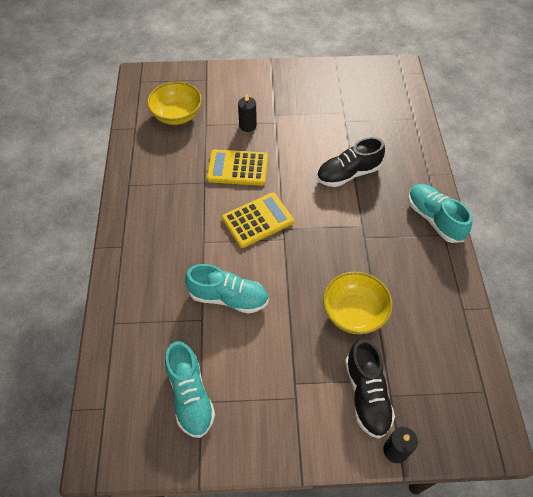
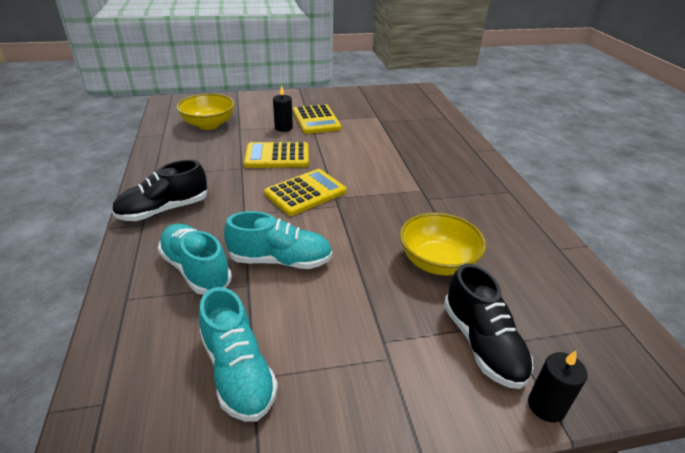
camera: 10 degrees left, 20 degrees down
black shoe [317,137,385,187] -> black shoe moved to [112,160,207,221]
turquoise shoe [408,184,472,243] -> turquoise shoe moved to [158,224,232,295]
none -> yellow calculator [293,104,341,134]

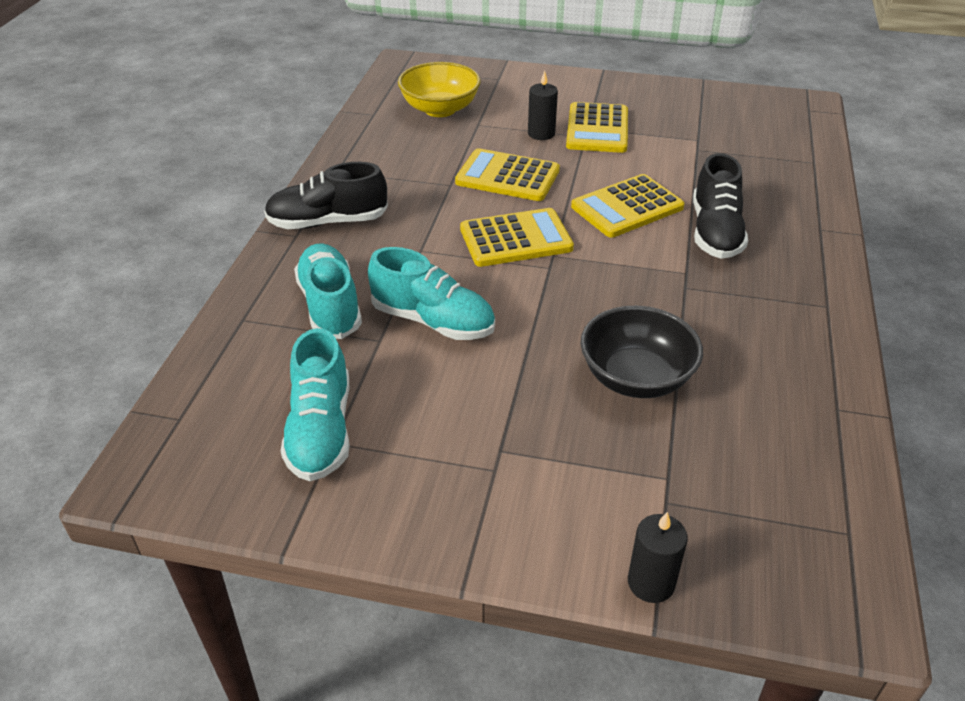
camera: 25 degrees right, 5 degrees up
yellow bowl [400,213,486,275] -> black bowl [581,306,703,398]
black shoe [444,264,533,389] -> black shoe moved to [693,153,748,259]
none -> yellow calculator [571,174,685,238]

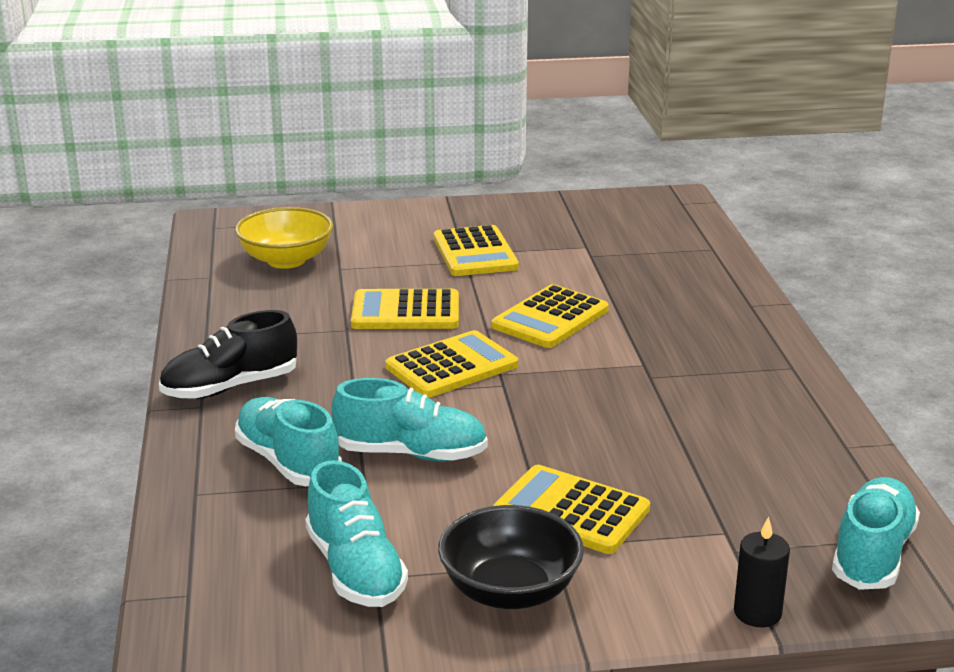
camera: 20 degrees left, 15 degrees down
black candle [528,70,558,140] -> none
black bowl [581,306,703,398] -> black bowl moved to [438,505,584,609]
black shoe [693,153,748,259] -> none
none -> yellow calculator [493,465,650,554]
none -> turquoise shoe [832,477,920,590]

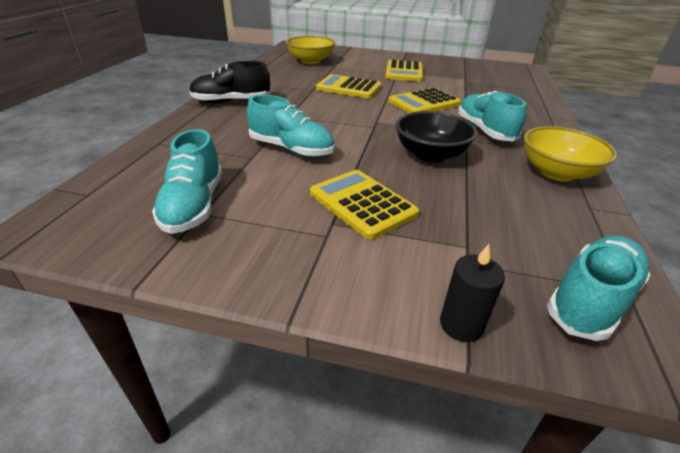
camera: 20 degrees right, 10 degrees up
turquoise shoe [235,397,342,486] -> turquoise shoe moved to [458,91,526,142]
yellow calculator [385,330,518,398] -> none
black bowl [438,505,584,609] -> black bowl moved to [395,111,477,162]
none -> yellow bowl [524,126,617,182]

